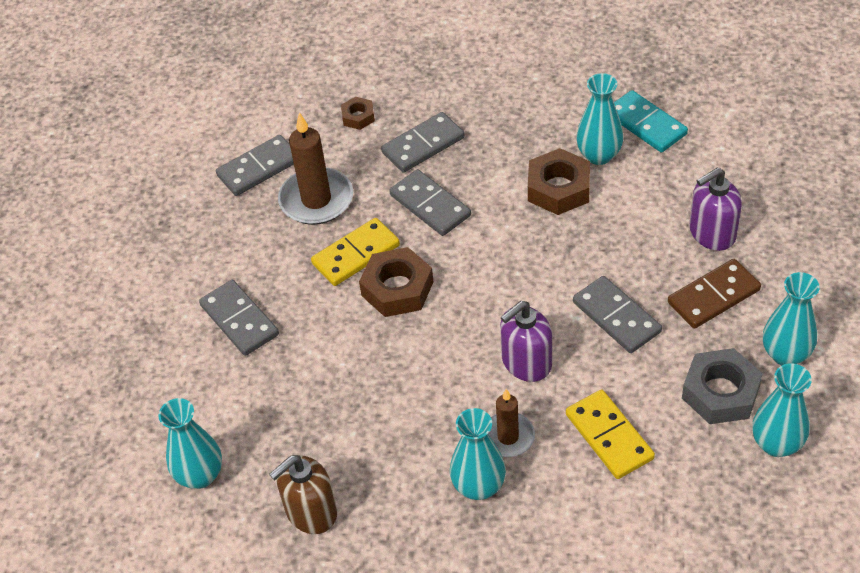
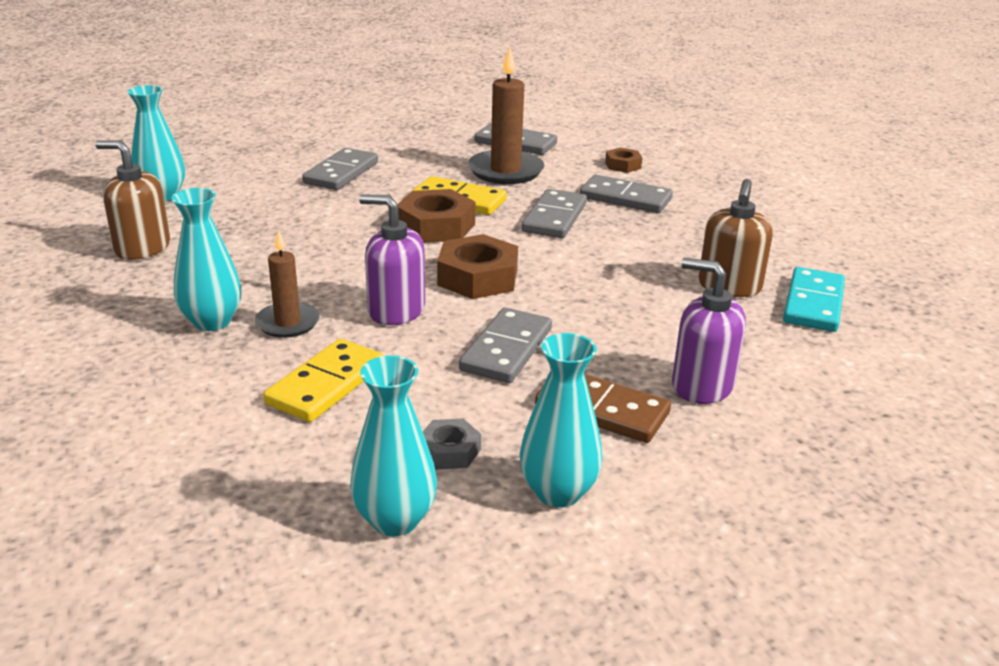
camera: 55 degrees right, 20 degrees down
brown nut [528,148,590,215] -> brown nut moved to [437,234,518,299]
turquoise vase [576,73,624,165] -> brown soap dispenser [699,179,773,297]
grey nut [682,348,763,424] -> grey nut [423,419,481,469], size x0.55

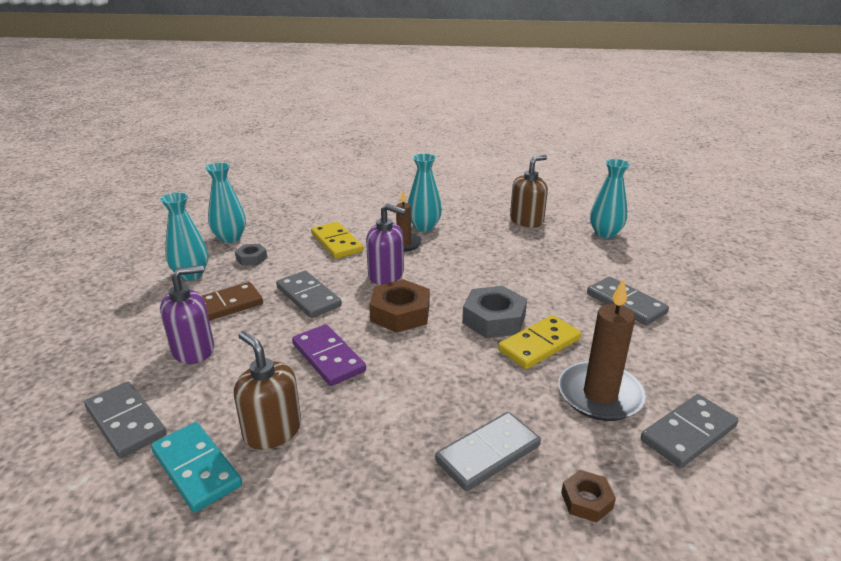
camera: 120 degrees right, 0 degrees up
purple soap dispenser [359,194,425,325] -> purple soap dispenser turned 60 degrees clockwise [366,203,406,285]
brown nut [398,189,475,243] -> grey nut [462,286,527,338]
grey domino [522,189,587,238] -> grey domino moved to [84,382,167,458]
none -> purple domino [292,324,366,386]

